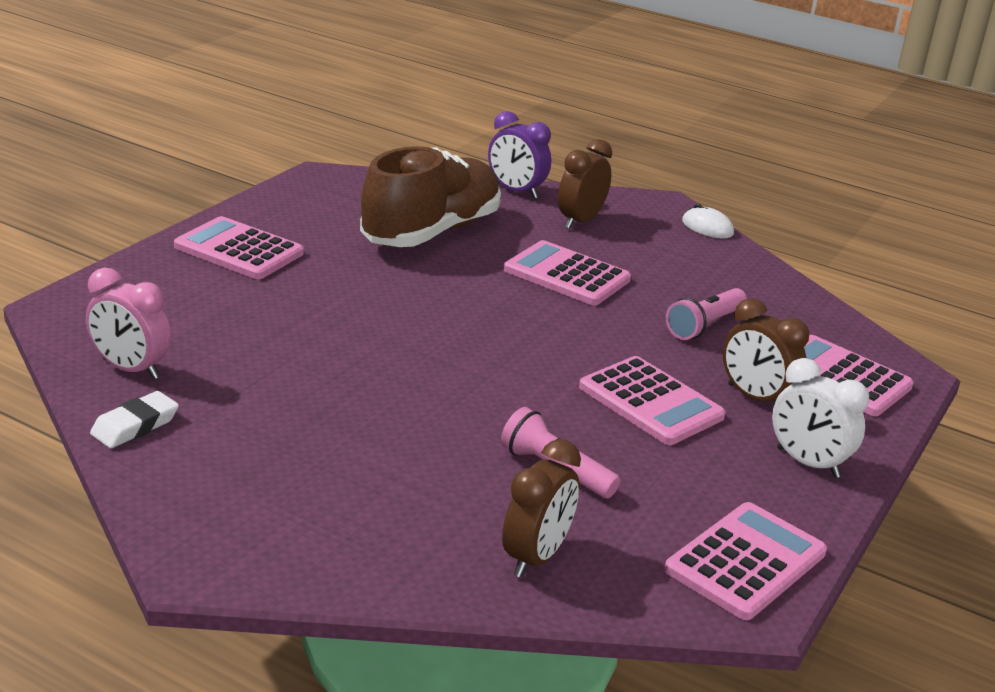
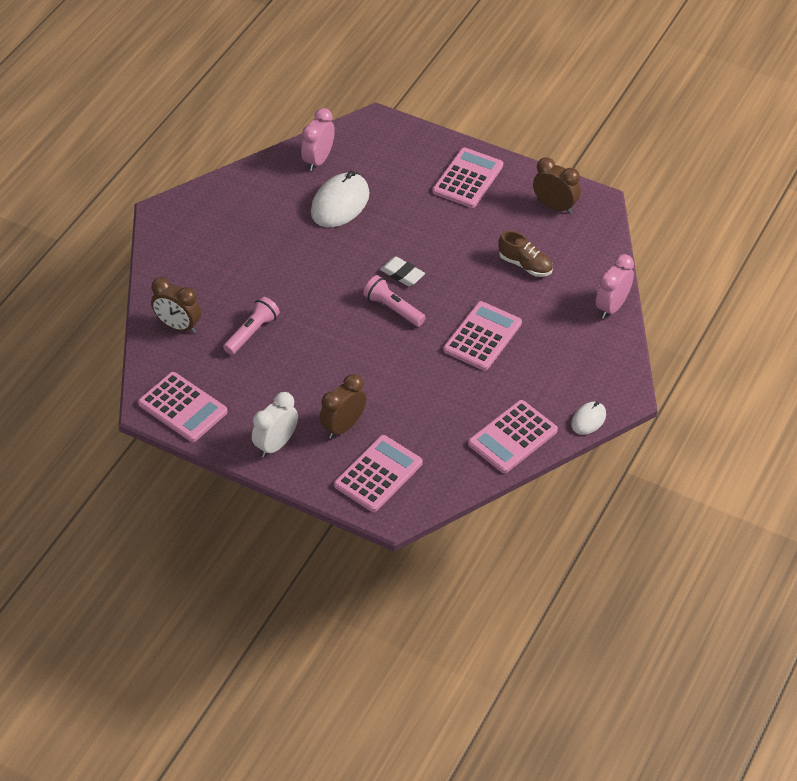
camera: 90 degrees right, 20 degrees up
white eraser [90,391,179,448] -> white eraser moved to [380,256,425,286]
brown shoe [360,146,501,247] -> brown shoe [498,231,553,277], size x0.48
purple clock [488,111,551,198] -> pink clock [596,254,634,319]
brown clock [558,139,612,229] -> brown clock moved to [533,157,581,214]
pink calculator [579,356,726,445] -> pink calculator moved to [468,400,558,473]
pink flashlight [666,288,747,340] -> pink flashlight moved to [363,275,426,327]
none -> white mouse [311,171,370,227]

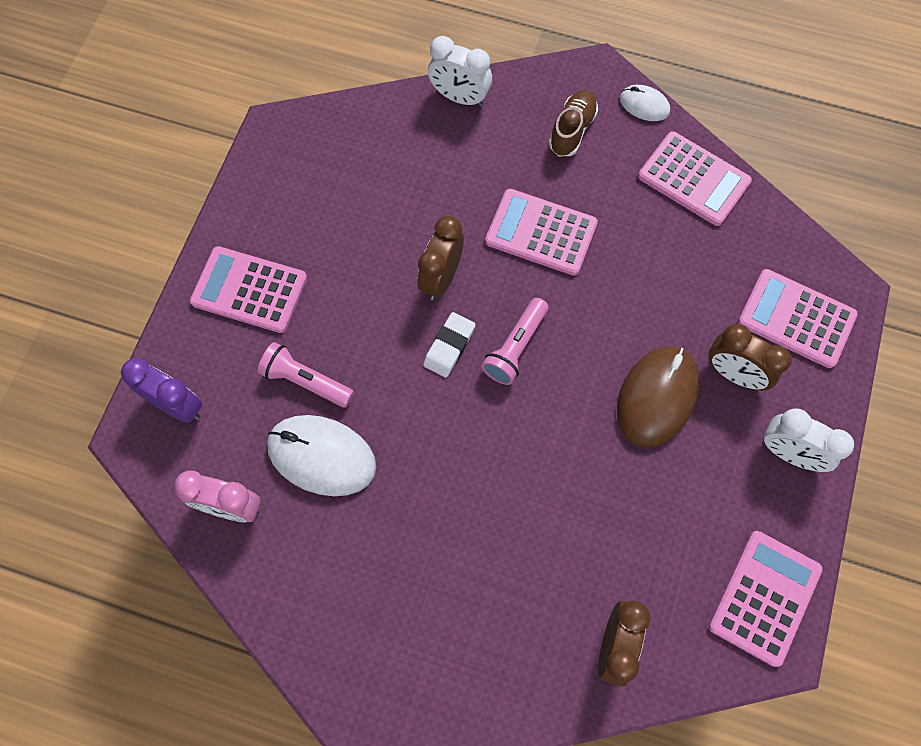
camera: 100 degrees left, 20 degrees up
pink flashlight [223,296,280,355] -> pink flashlight moved to [258,342,354,408]
brown shoe [498,231,553,277] -> brown shoe moved to [549,90,598,157]
brown clock [533,157,581,214] -> brown clock moved to [418,216,464,300]
pink clock [596,254,634,319] -> white clock [428,36,492,107]
none -> purple clock [121,358,202,423]
none -> brown mouse [617,346,700,447]

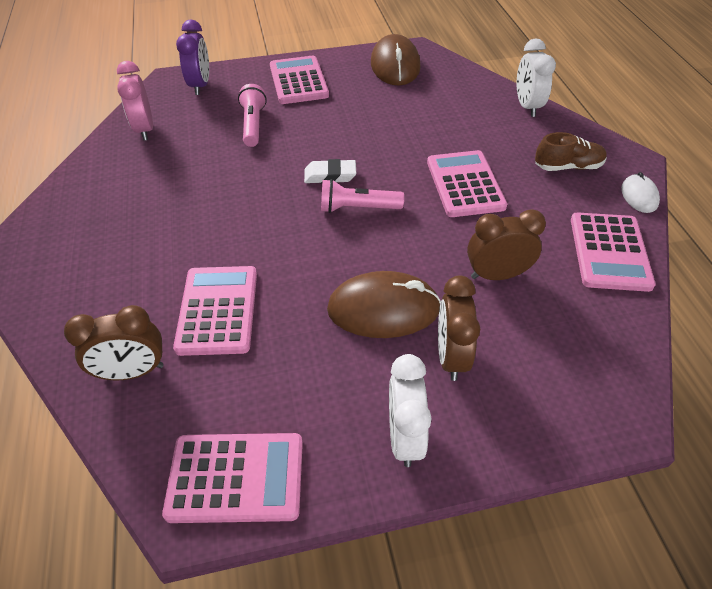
camera: 60 degrees right, 20 degrees down
white mouse [267,415,376,496] -> none
brown clock [418,216,464,300] -> brown clock moved to [467,209,546,280]
pink calculator [738,269,858,368] -> pink calculator moved to [173,266,257,356]
none -> brown mouse [371,34,421,85]

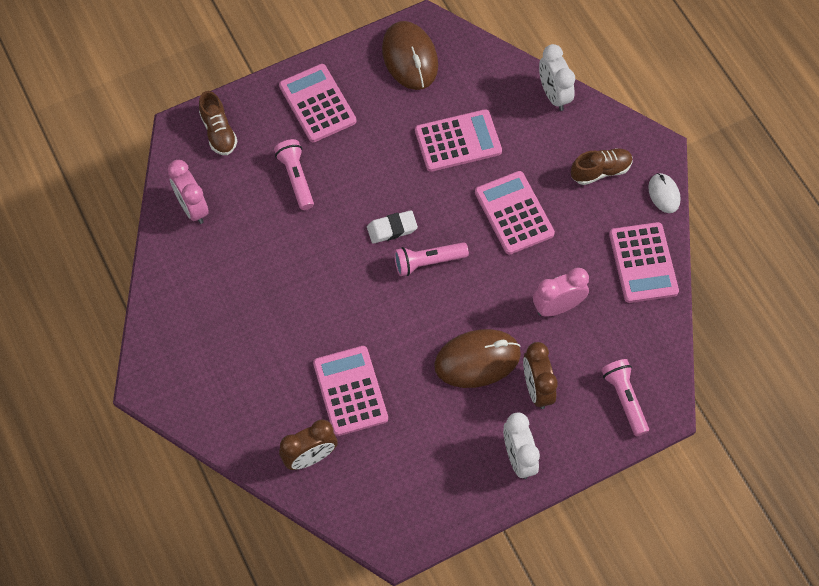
camera: 15 degrees left, 15 degrees up
pink calculator [162,433,303,523] -> pink calculator moved to [415,109,502,172]
purple clock [176,20,209,95] -> brown shoe [199,91,238,155]
brown clock [467,209,546,280] -> pink clock [533,268,589,317]
none -> pink flashlight [601,359,649,436]

